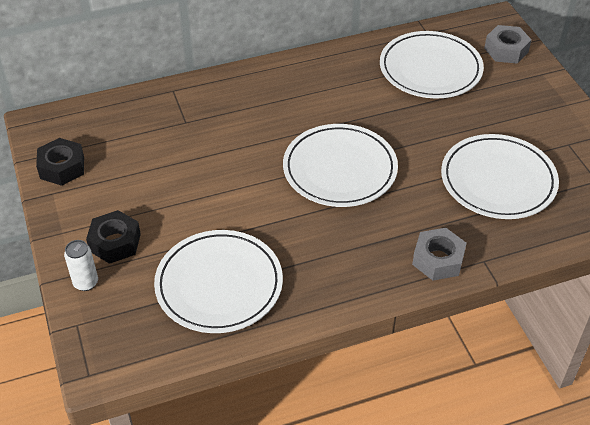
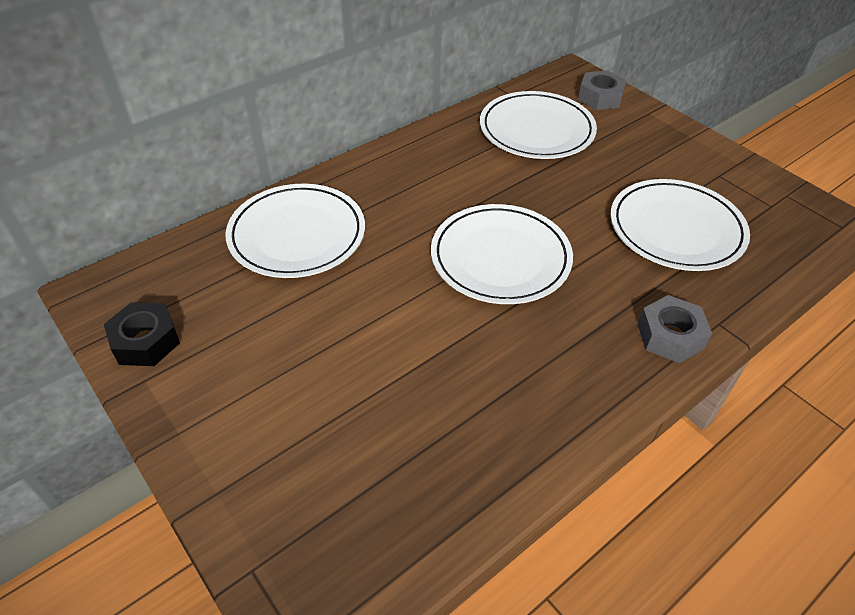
camera: 20 degrees left, 0 degrees up
white can [64,240,98,291] -> none
black nut [86,210,141,264] -> none
white plate [154,230,283,333] -> white plate moved to [226,184,365,278]

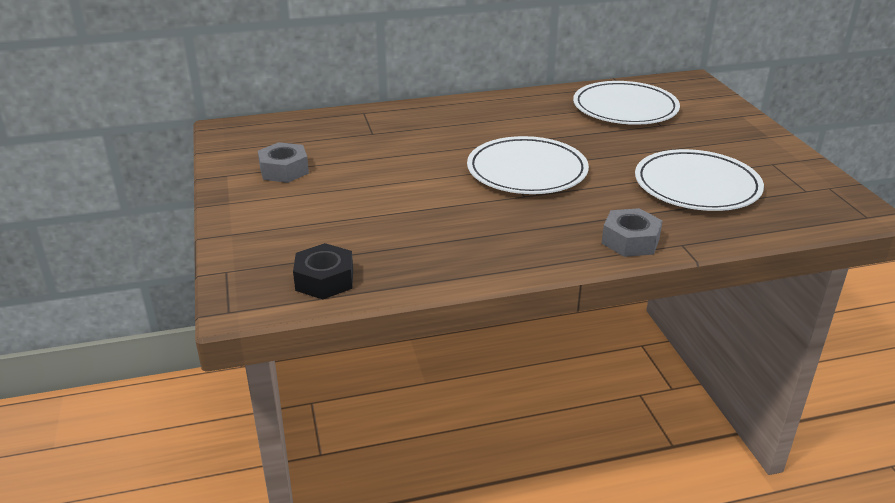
camera: 25 degrees right, 15 degrees down
black nut [104,302,180,366] -> black nut moved to [293,243,353,299]
white plate [226,184,365,278] -> none
grey nut [578,70,626,110] -> grey nut moved to [258,142,309,183]

